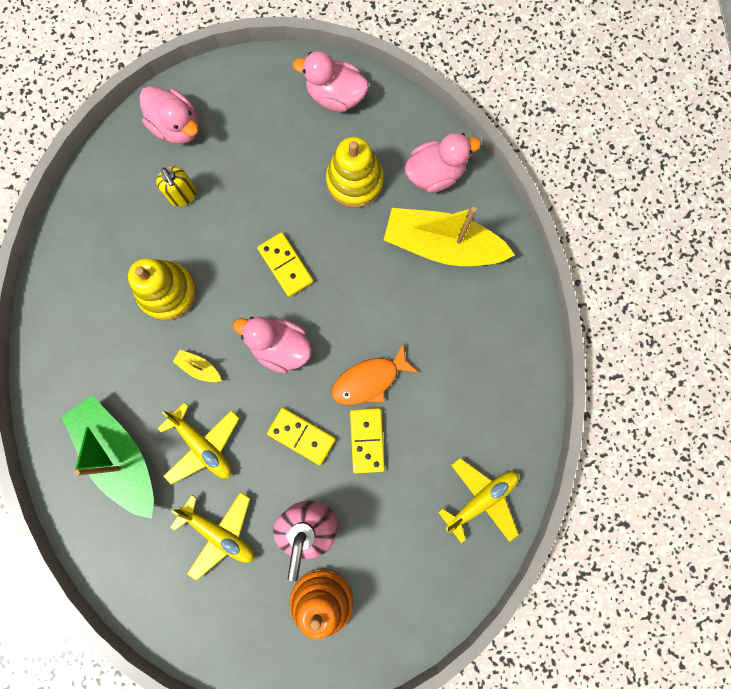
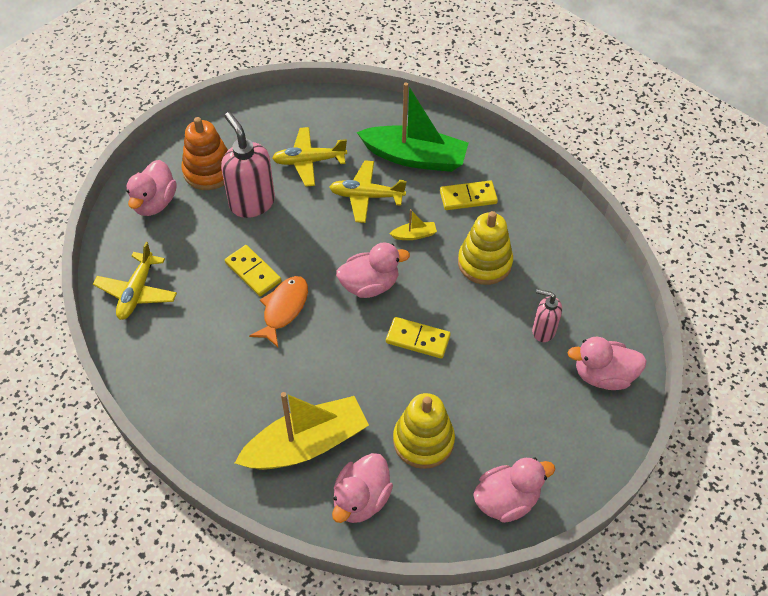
camera: 140 degrees right, 25 degrees down
yellow soap dispenser [156,167,196,206] -> pink soap dispenser [532,289,562,342]
yellow domino [267,408,336,465] -> yellow domino moved to [440,180,498,210]
none -> pink duck [126,160,177,216]

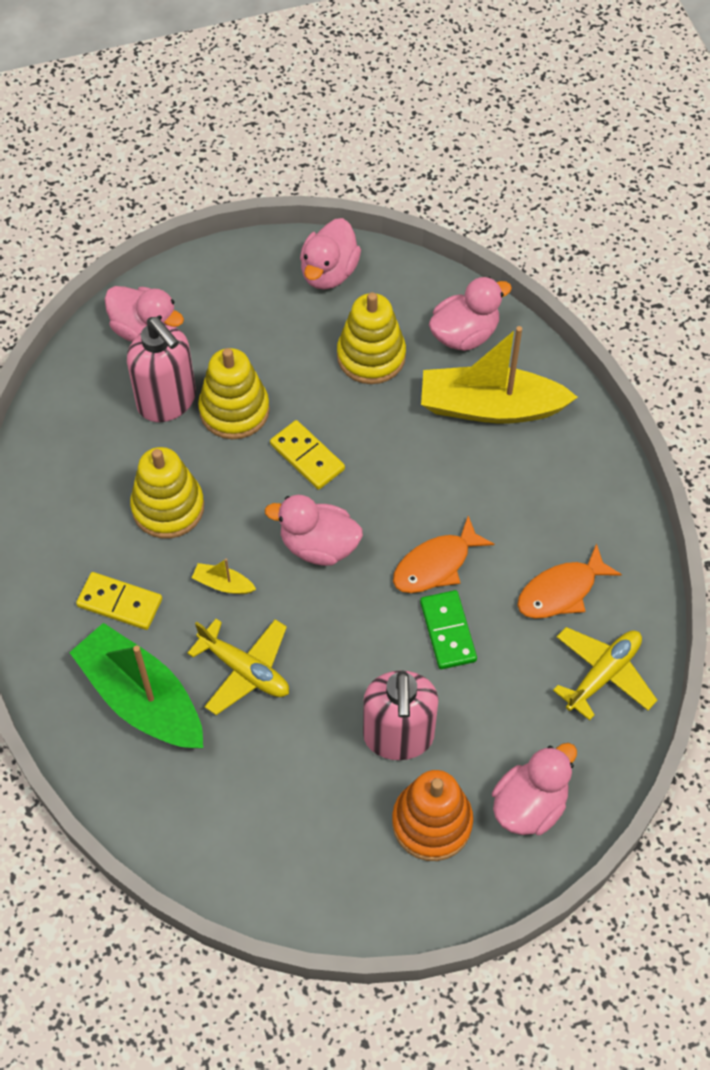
camera: 150 degrees left, 5 degrees up
yellow domino [225,245,281,296] -> green domino [420,590,477,669]
yellow plane [272,127,347,187] -> none
pink duck [473,458,555,523] -> pink duck turned 75 degrees counterclockwise [300,218,361,290]
pink soap dispenser [532,289,562,342] -> pink soap dispenser [127,317,196,422], size x1.75
none -> yellow stacking toy [198,348,270,439]
none -> orange fish [517,543,622,619]

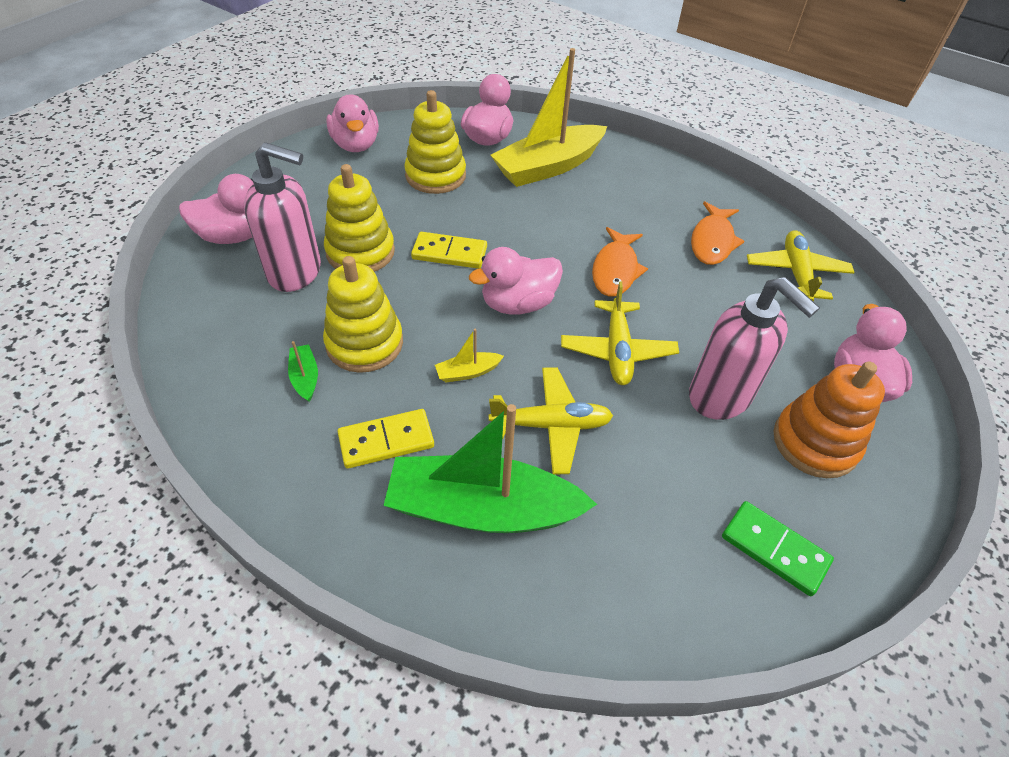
camera: 40 degrees left, 10 degrees down
green domino [420,590,477,669] -> green domino moved to [722,501,834,596]
none -> green boat [288,341,318,402]
none -> yellow plane [561,281,679,385]

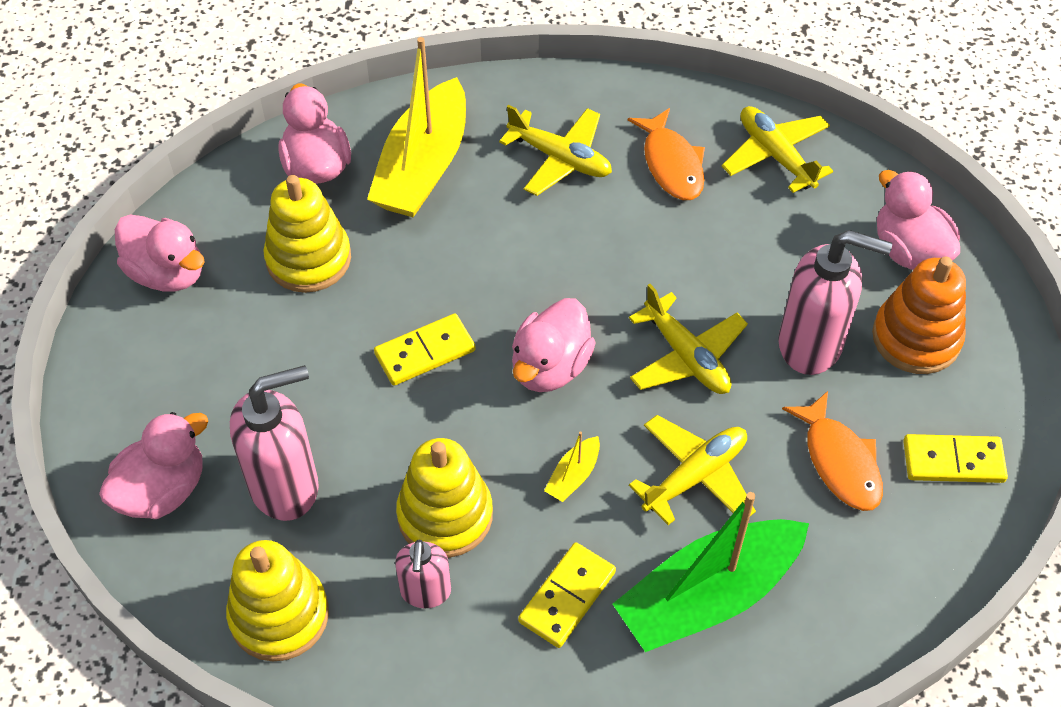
camera: 35 degrees left, 5 degrees up
green boat [288,341,318,402] -> pink soap dispenser [395,539,451,608]
yellow stacking toy [324,164,395,272] -> yellow stacking toy moved to [226,540,329,662]
orange fish [592,227,648,297] -> orange fish moved to [782,391,883,511]
green domino [722,501,834,596] -> yellow domino [903,434,1008,483]
none -> yellow plane [499,105,612,196]

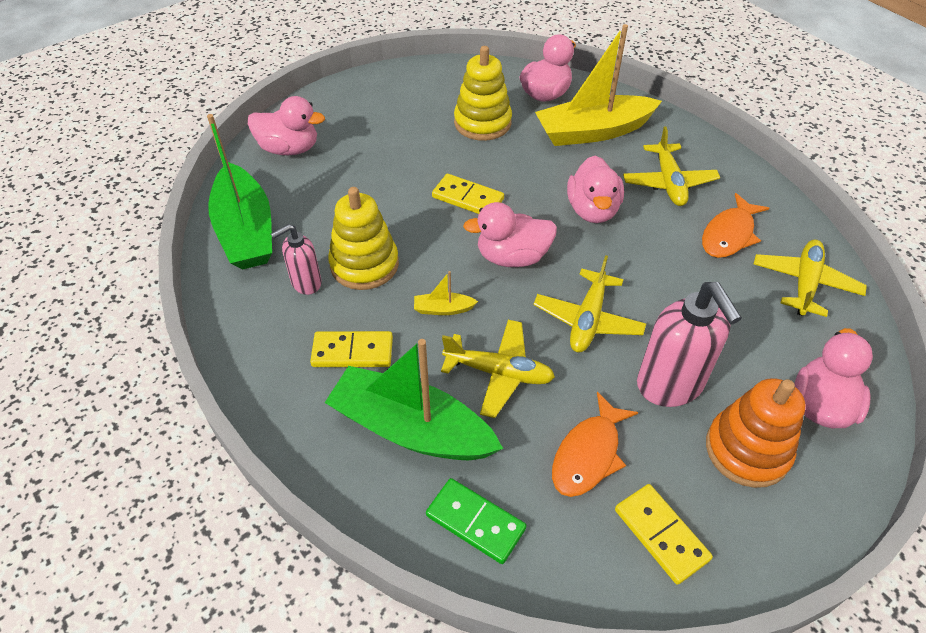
camera: 55 degrees right, 5 degrees down
pink duck [115,214,205,291] -> pink duck moved to [567,156,624,223]
yellow stacking toy [226,540,329,662] -> green boat [207,114,272,269]
pink soap dispenser [230,365,319,521] -> none
none -> green domino [426,478,526,564]

